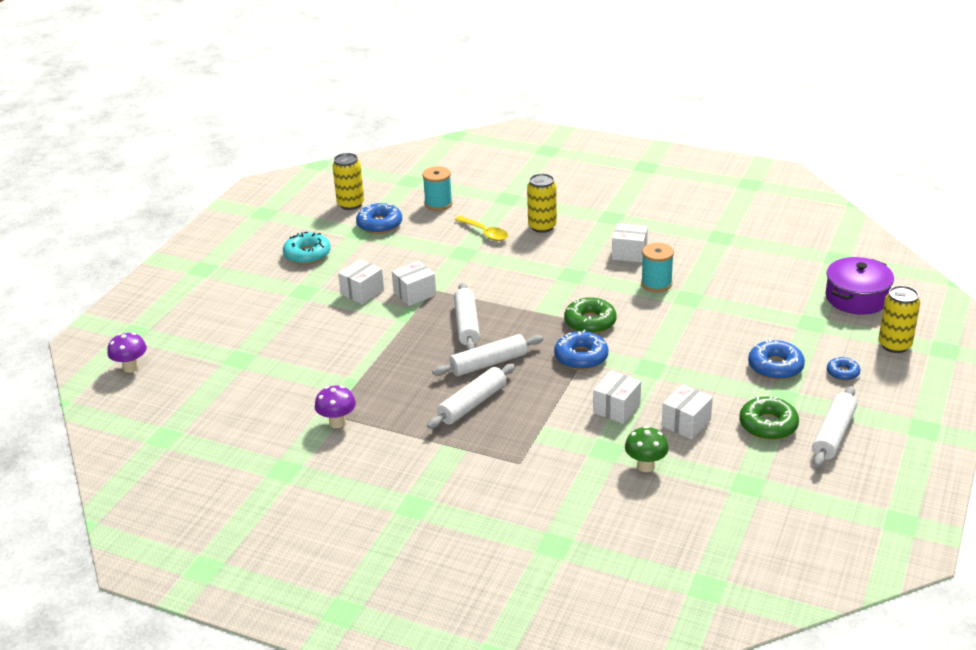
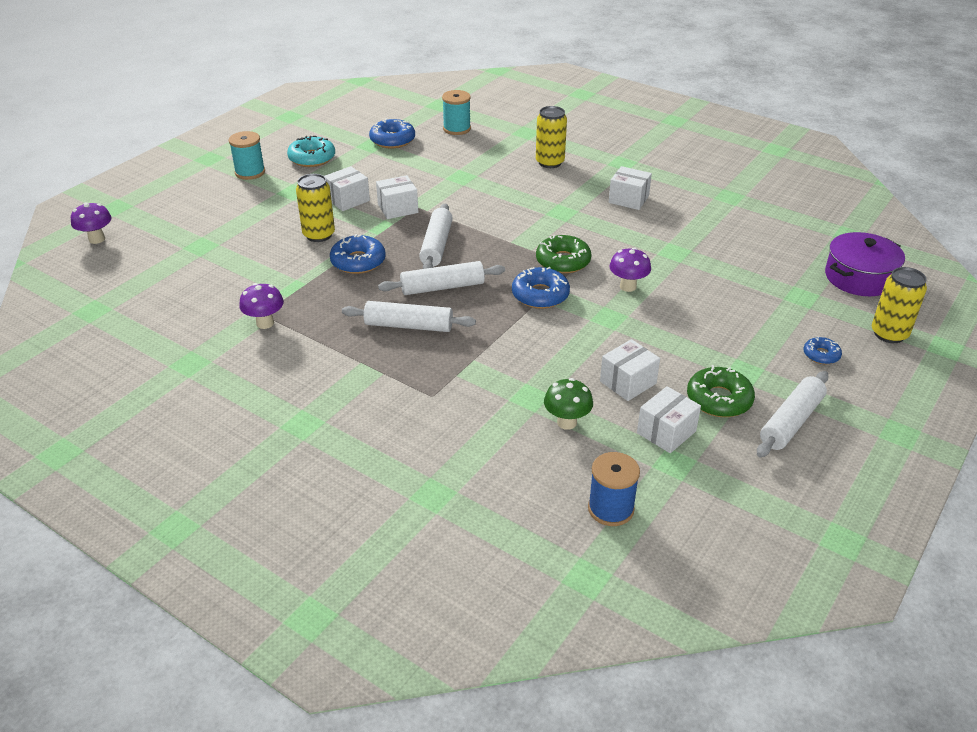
camera: 10 degrees right, 5 degrees up
yellow can [332,153,364,210] -> yellow can moved to [296,174,335,242]
white rolling pin [427,363,515,429] -> white rolling pin turned 45 degrees clockwise [342,301,476,332]
yellow spoon [454,216,508,241] -> none
white box [593,371,641,424] -> white box moved to [637,386,701,453]
turquoise spool [641,243,674,292] -> turquoise spool moved to [229,131,265,180]
blue donut [748,340,805,380] -> blue donut moved to [330,234,386,274]
none -> blue spool [588,452,640,526]
none -> purple mushroom [609,248,651,292]

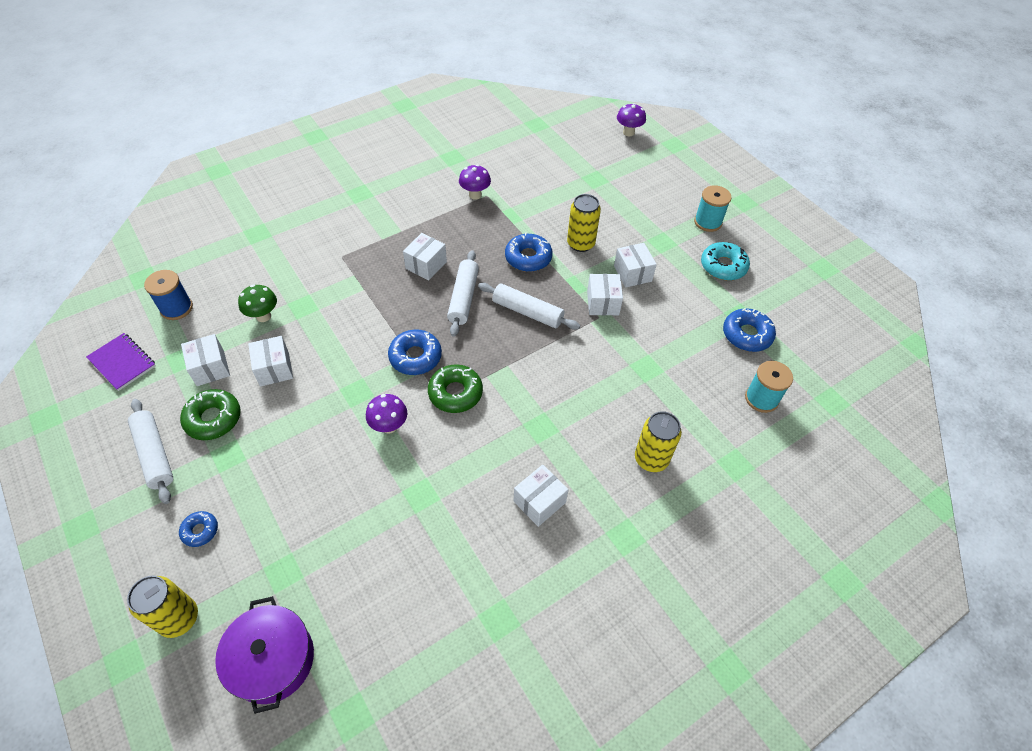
camera: 110 degrees right, 15 degrees up
white rolling pin [342,301,476,332] -> white box [403,233,447,280]
none -> purple notebook [86,333,156,391]

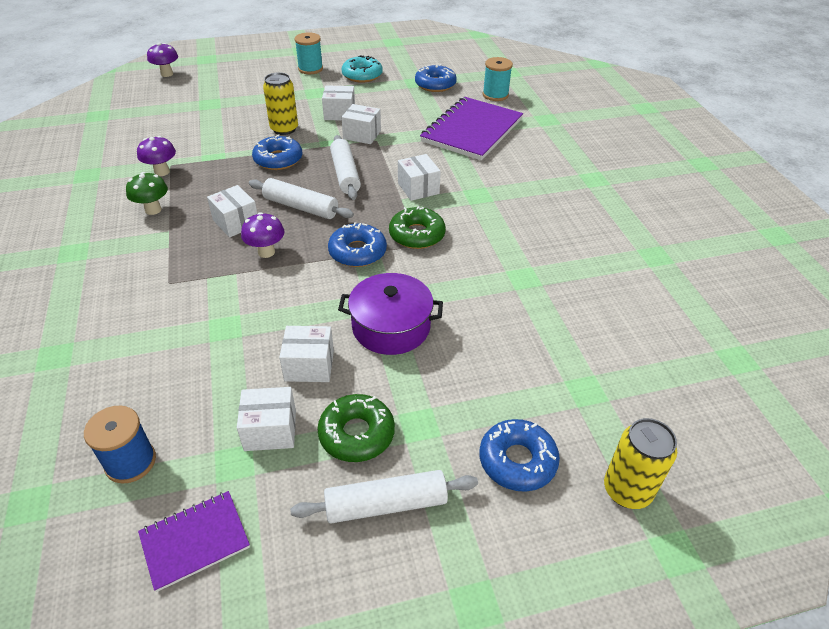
camera: 70 degrees left, 10 degrees down
blue donut [179,511,218,547] -> blue donut [479,419,560,492], size x1.70
purple pot [215,596,314,714] -> purple pot moved to [338,273,443,355]
green mushroom [238,285,277,322] -> green mushroom moved to [126,172,168,215]
purple mushroom [366,394,407,434] -> purple mushroom moved to [241,212,285,258]
white rolling pin [478,283,580,330] -> white rolling pin turned 60 degrees counterclockwise [330,135,361,200]
white box [514,465,569,527] -> white box moved to [398,154,441,201]
yellow can [635,411,682,472] -> none
none -> purple notebook [420,97,523,160]

